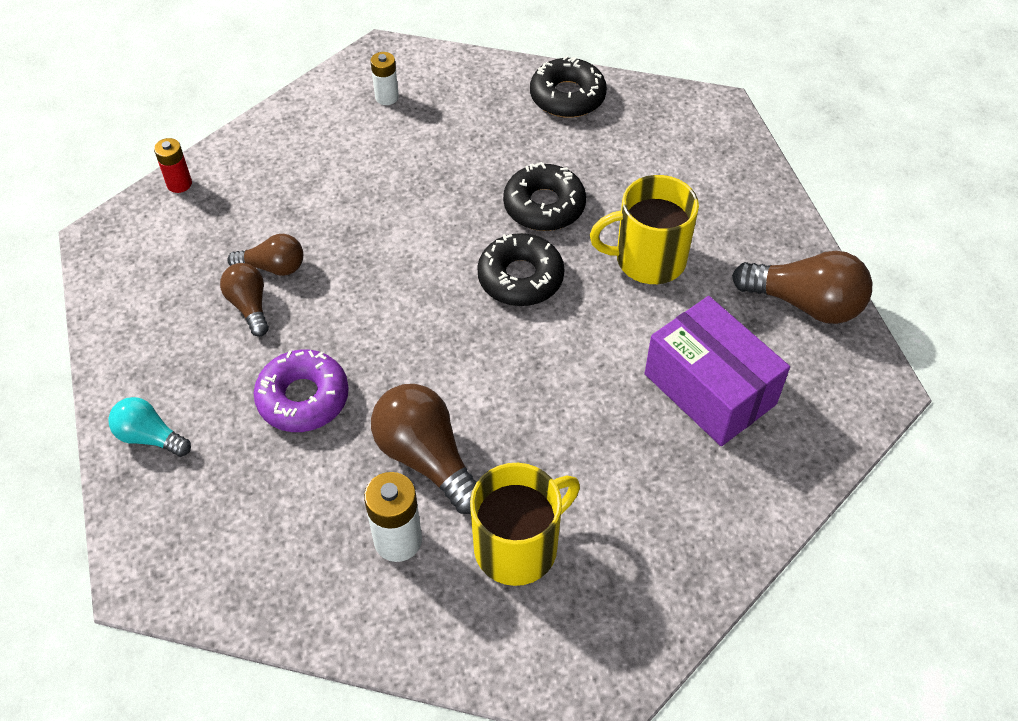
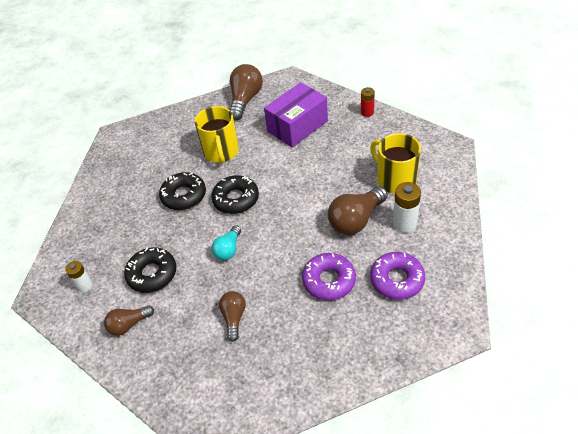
camera: 90 degrees left, 5 degrees down
turquoise light bulb [108,397,191,457] -> turquoise light bulb moved to [211,225,241,260]
red battery [154,138,192,193] -> red battery moved to [361,87,375,117]
brown light bulb [220,263,269,337] -> brown light bulb moved to [104,305,154,336]
black donut [530,55,607,118] -> black donut moved to [124,247,176,293]
none -> purple donut [370,252,425,300]

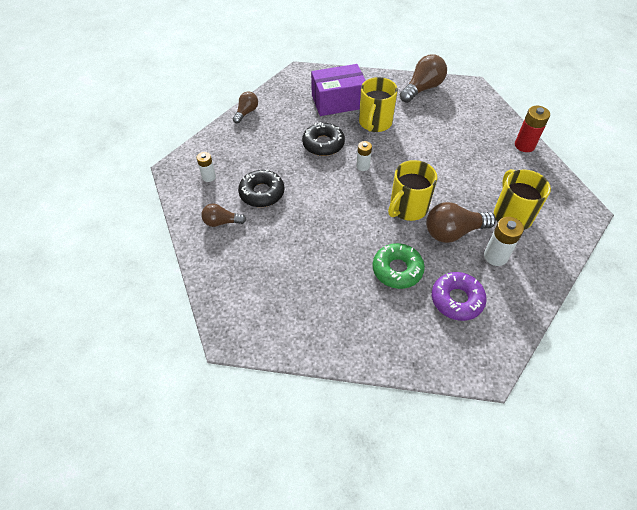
camera: 25 degrees right, 5 degrees up
black donut [211,175,259,214] -> white battery [356,141,372,171]
turquoise light bulb [211,225,241,260] -> none
brown light bulb [219,291,246,342] -> brown light bulb moved to [233,91,258,124]
purple box [264,82,328,148] -> purple box moved to [311,64,366,116]
purple donut [302,253,356,300] -> green donut [373,243,425,289]
red battery [361,87,375,117] -> red battery [515,106,550,152], size x1.54
none -> yellow mug [388,160,437,221]

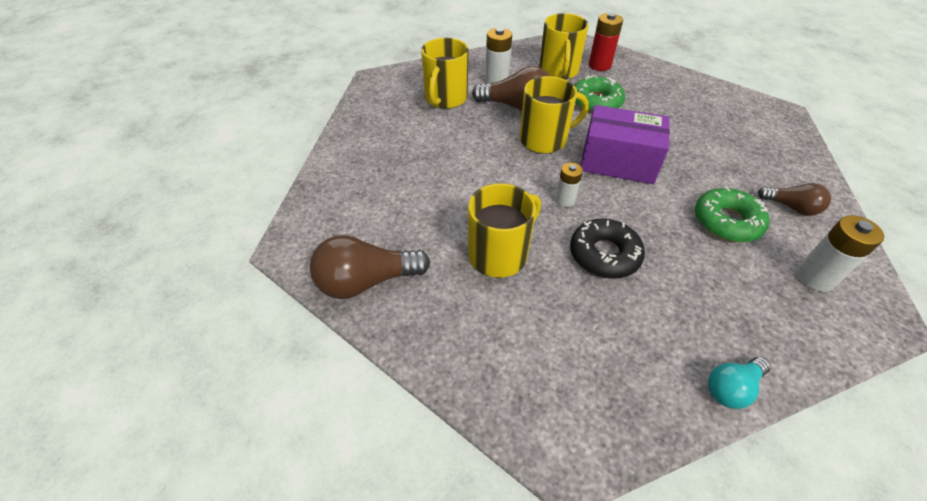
camera: 150 degrees left, 5 degrees down
white battery [197,152,216,182] -> white battery [796,215,884,292], size x1.54
brown light bulb [233,91,258,124] -> turquoise light bulb [708,357,771,409]
black donut [238,170,284,207] -> green donut [695,187,770,242]
purple box [311,64,366,116] -> purple box moved to [581,105,670,184]
purple donut [432,272,487,321] -> yellow mug [539,13,589,80]
red battery [515,106,550,152] -> red battery moved to [589,13,623,71]

